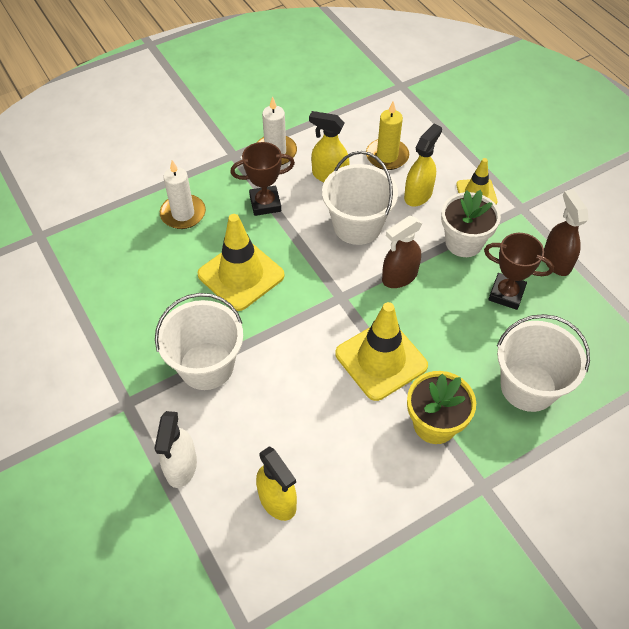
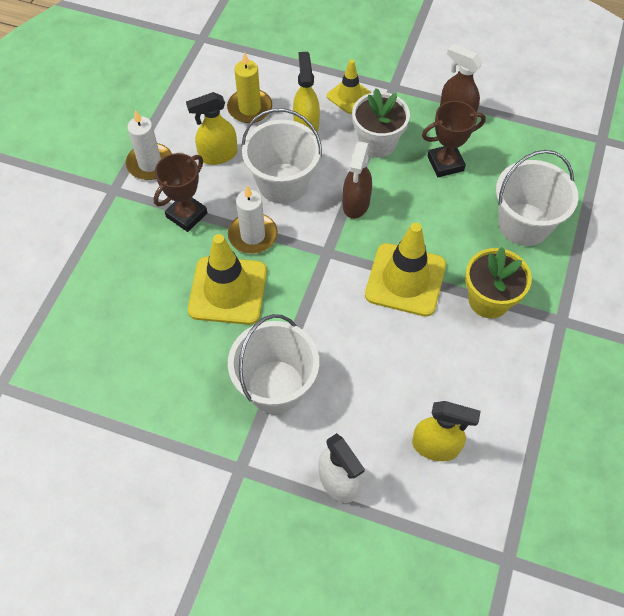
camera: 40 degrees left, 5 degrees up
white candle [160,160,206,229] -> white candle moved to [228,185,278,254]

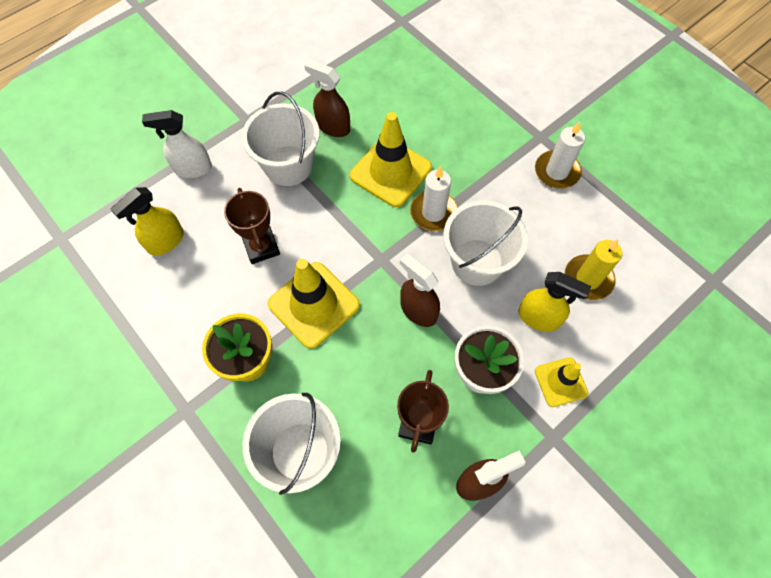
camera: 120 degrees right, 5 degrees up
brown trophy [154,153,207,232] -> brown trophy moved to [224,188,280,264]
yellow spray bottle [186,92,237,165] -> none
none -> brown spray bottle [304,60,350,137]

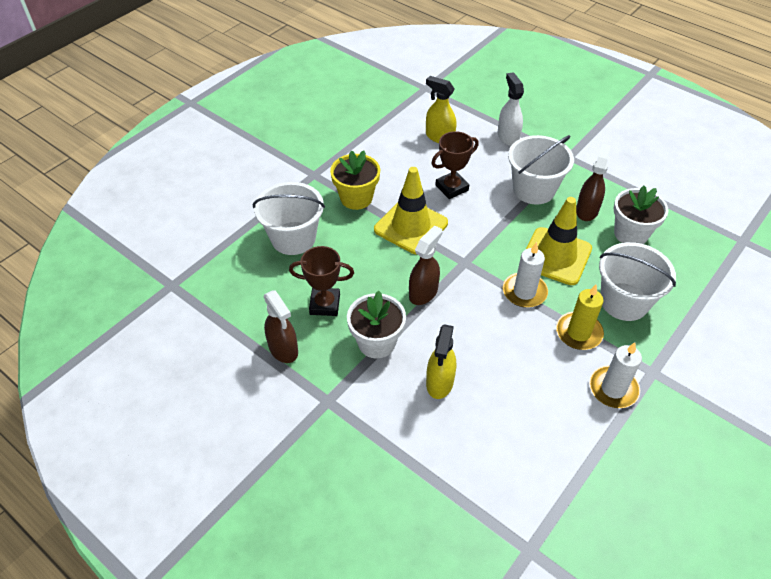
camera: 80 degrees right, 15 degrees down
white bucket [443,200,528,286] -> white bucket moved to [599,242,676,321]
yellow traffic cone [535,357,588,407] -> none
yellow candle [565,239,622,300] -> yellow candle moved to [556,284,604,350]
none -> white flower pot [614,186,669,244]

